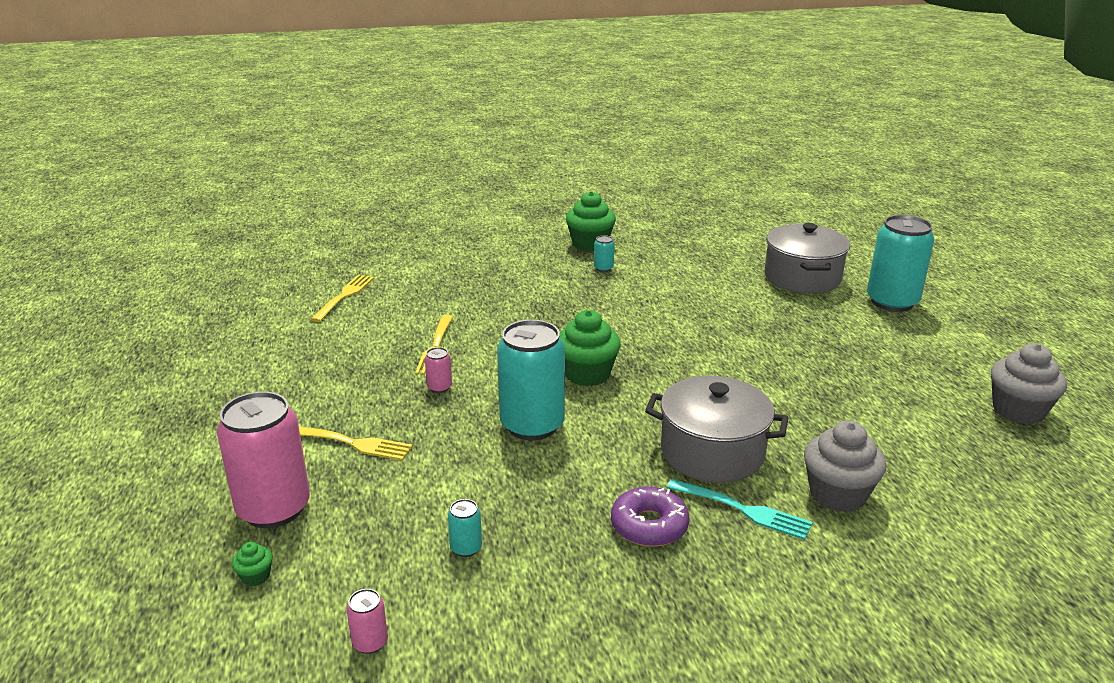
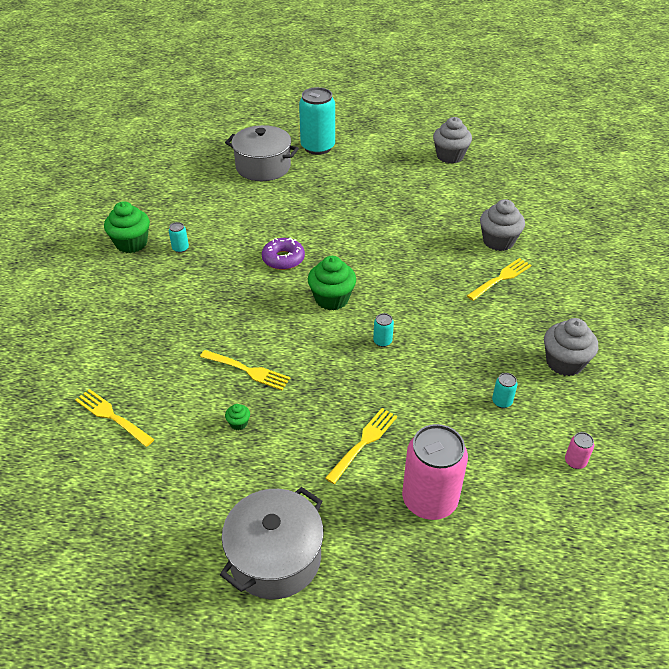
camera: 70 degrees left, 15 degrees up
green cupcake [232,542,273,586] -> green cupcake moved to [225,404,250,430]
pink can [425,347,452,393] -> none
turquoise can [497,320,565,440] -> turquoise can [373,313,394,347], size x0.41
purple donut [611,486,689,547] -> purple donut moved to [262,237,305,270]
grey pot [645,376,788,483] -> grey pot moved to [220,487,324,599]
turquoise fork [667,479,813,540] -> yellow fork [467,258,531,301]
none -> grey cupcake [544,318,598,376]

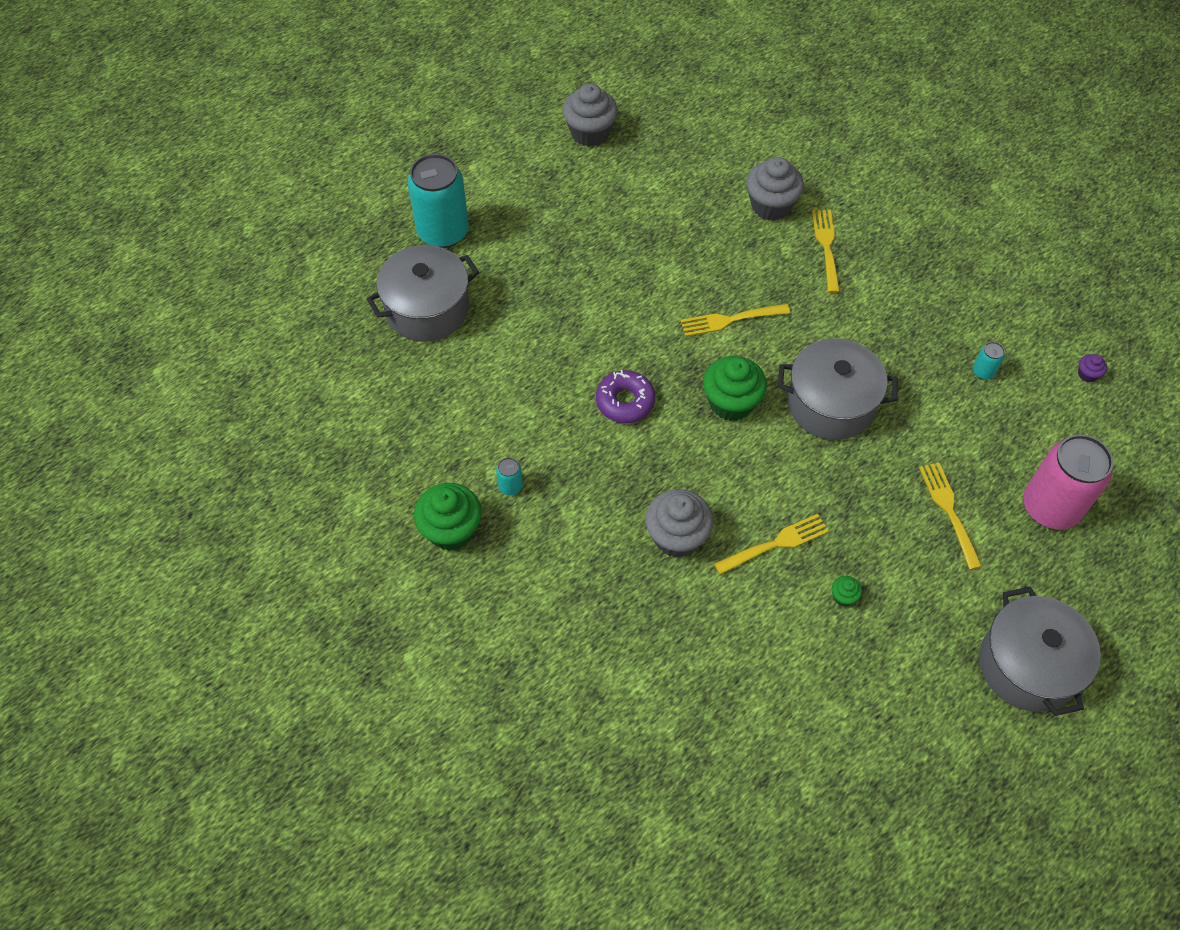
camera: 50 degrees left, 15 degrees up
yellow fork [75,389,154,447] -> yellow fork moved to [680,304,790,337]
turquoise can [373,313,394,347] -> grey pot [778,338,898,440]
grey cupcake [544,318,598,376] -> grey cupcake moved to [645,489,713,557]
pink can [565,432,594,469] -> purple cupcake [1078,354,1107,382]

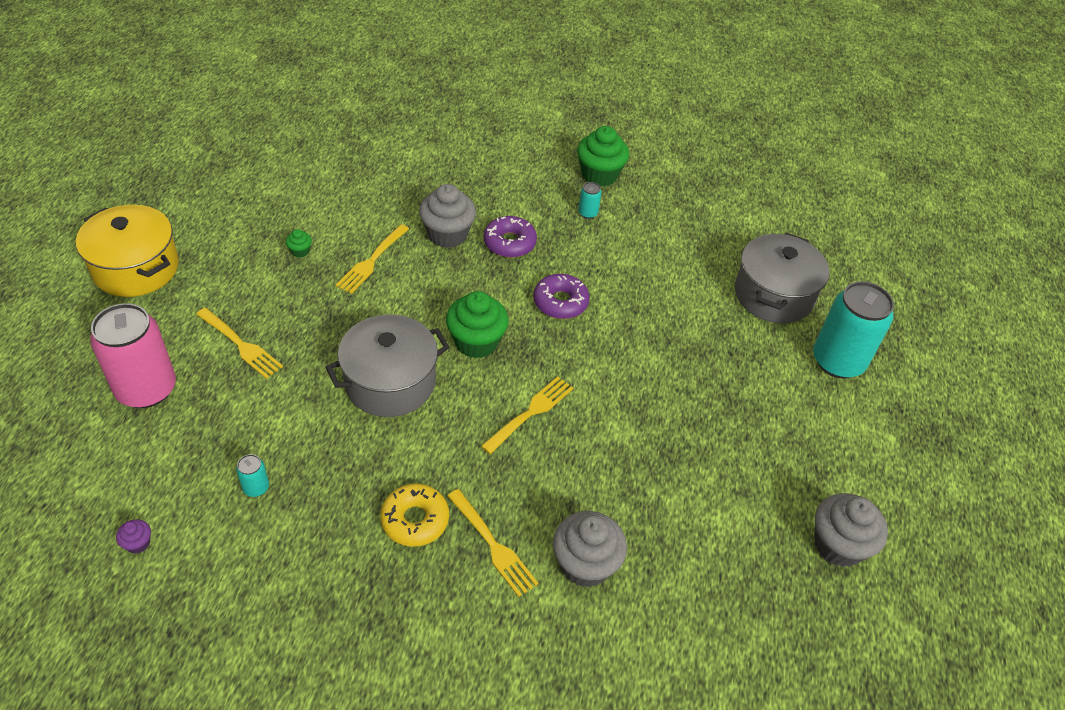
camera: 140 degrees right, 10 degrees down
grey pot [979,587,1101,716] -> yellow pot [76,205,179,297]
none -> yellow donut [380,484,449,547]
none -> purple donut [484,216,537,258]

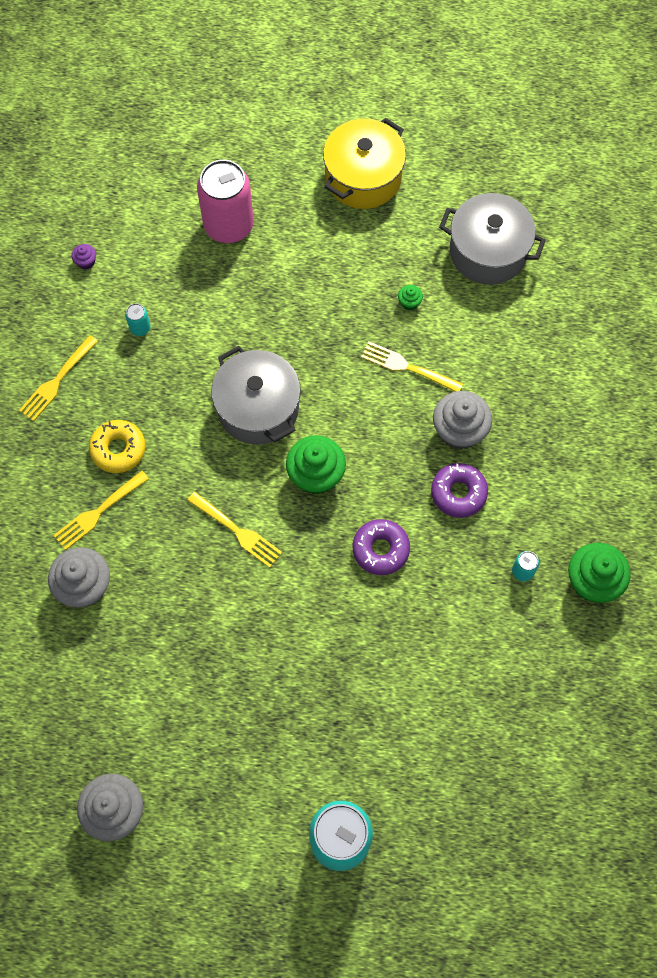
camera: 90 degrees right, 20 degrees up
yellow fork [196,308,283,379] -> yellow fork moved to [19,335,98,421]
grey pot [735,233,829,323] -> grey pot moved to [439,193,546,285]

